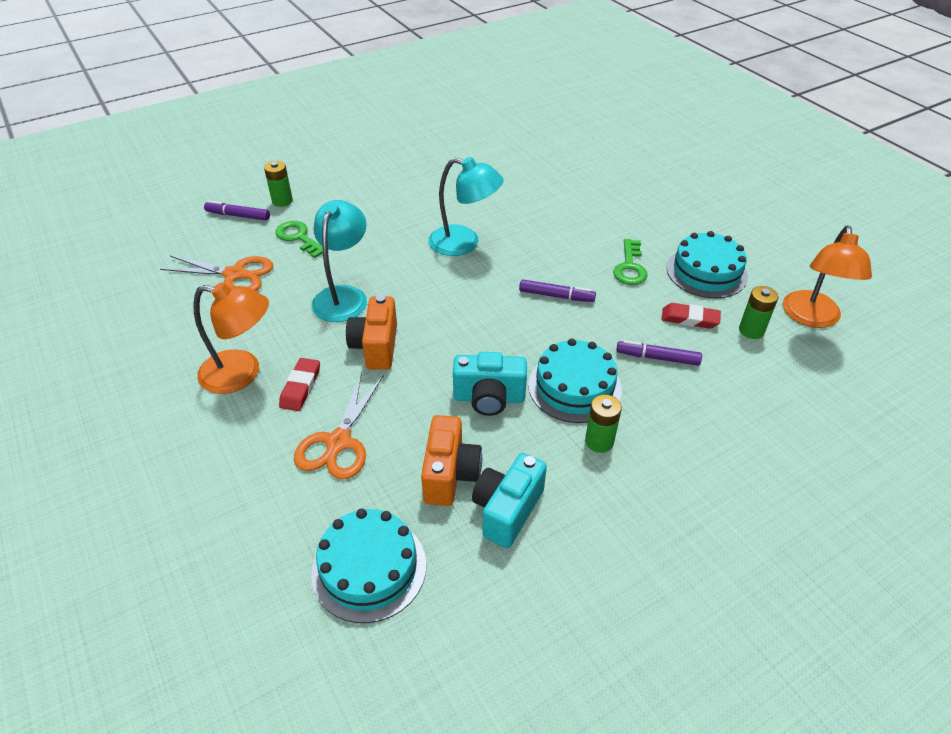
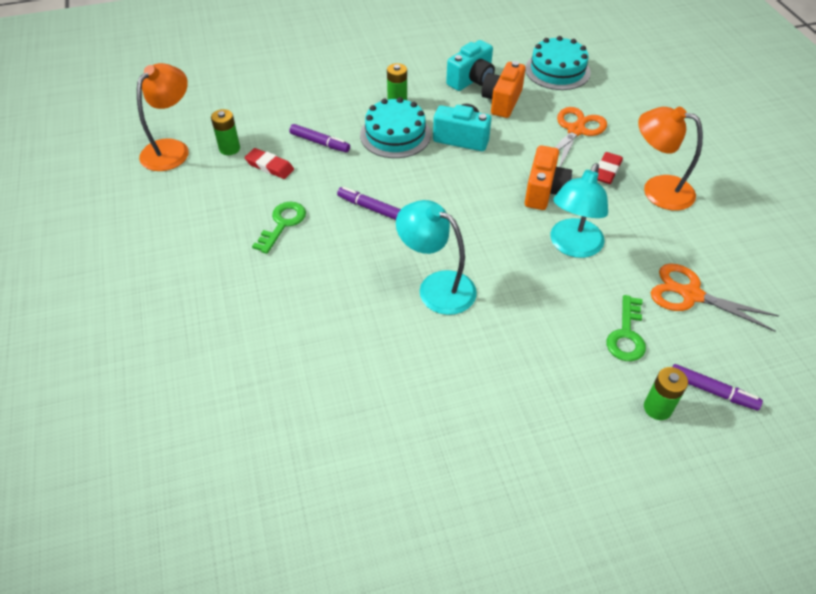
camera: 165 degrees left, 5 degrees up
green key [275,221,323,258] -> green key turned 45 degrees clockwise [606,295,646,361]
turquoise cake [666,231,748,298] -> none

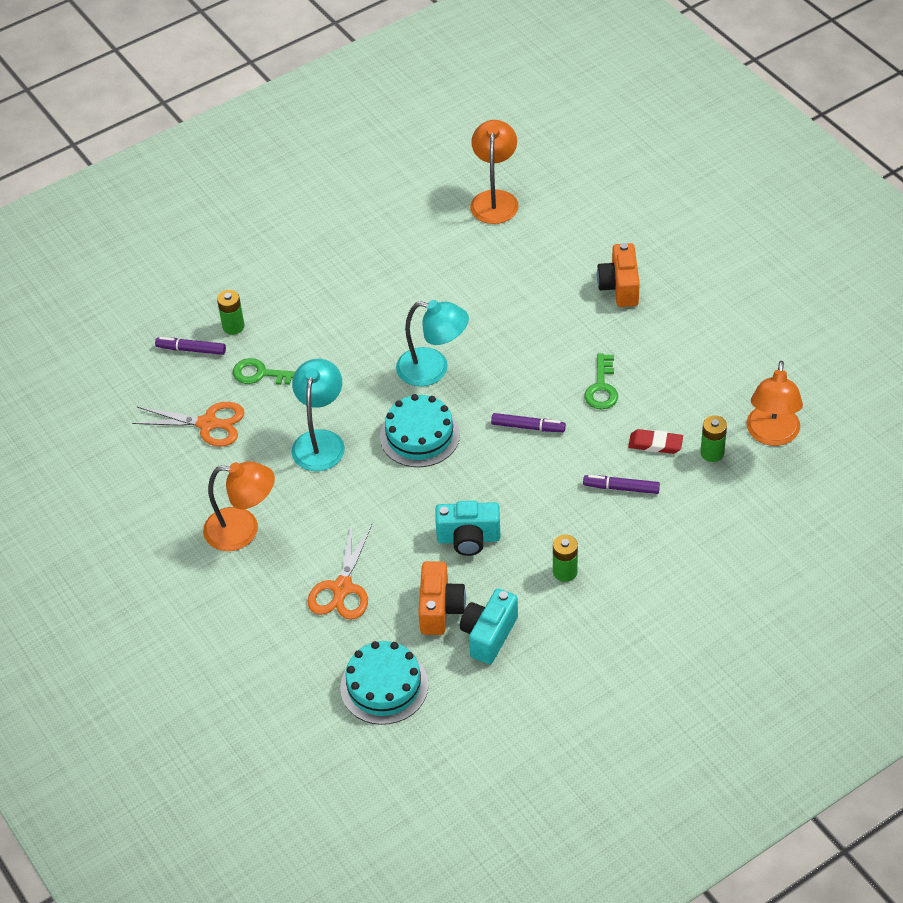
camera: 165 degrees right, 0 degrees up
turquoise cake [360,97,431,158] -> turquoise cake moved to [380,394,460,467]
orange camera [525,145,572,210] -> orange camera moved to [597,243,640,307]
red eraser [597,152,623,184] -> none
green key [606,295,646,361] -> green key turned 75 degrees counterclockwise [233,358,295,385]
none -> orange lamp [470,120,519,224]

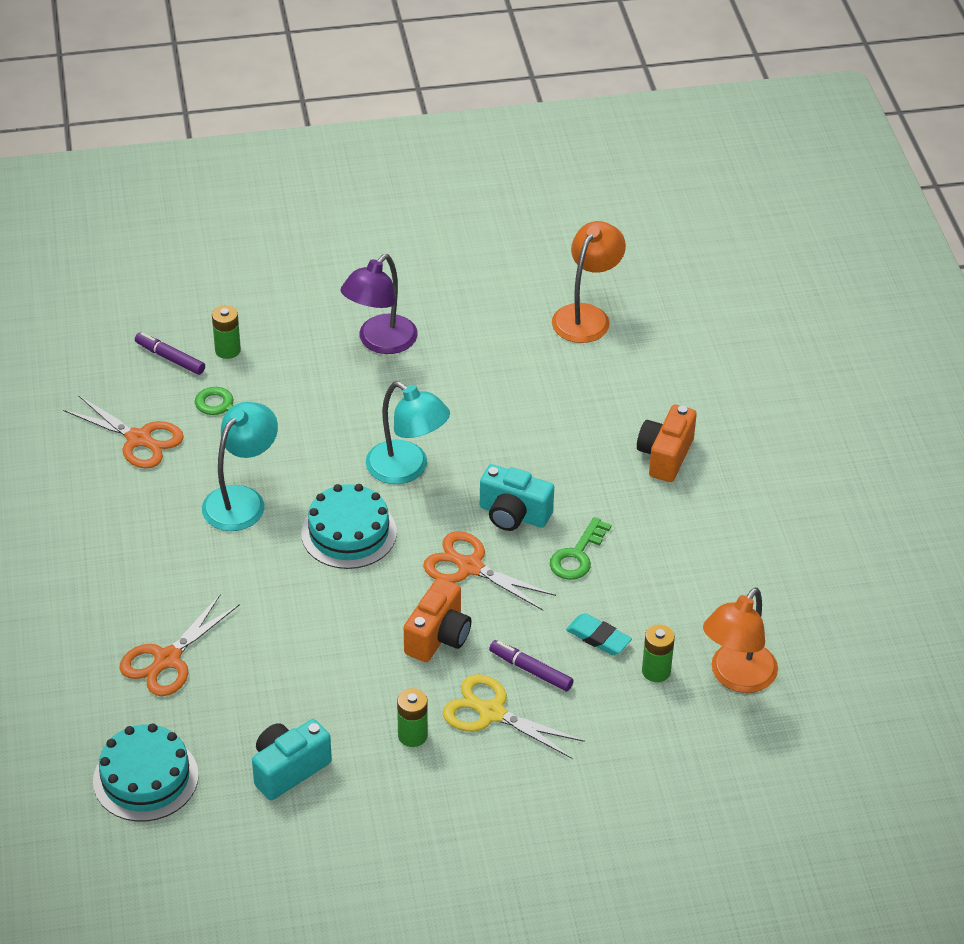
camera: 20 degrees right, 5 degrees down
orange lamp [203,461,275,551] -> none
orange camera [418,561,466,635] -> orange camera moved to [404,578,471,662]
turquoise camera [435,501,500,556] -> turquoise camera moved to [480,464,554,531]
purple marker [491,413,566,432] -> orange scissors [423,531,556,611]
red eraser [628,429,683,454] -> turquoise eraser [566,613,632,655]
none -> purple lamp [340,254,418,354]
none -> yellow scissors [443,674,585,759]

